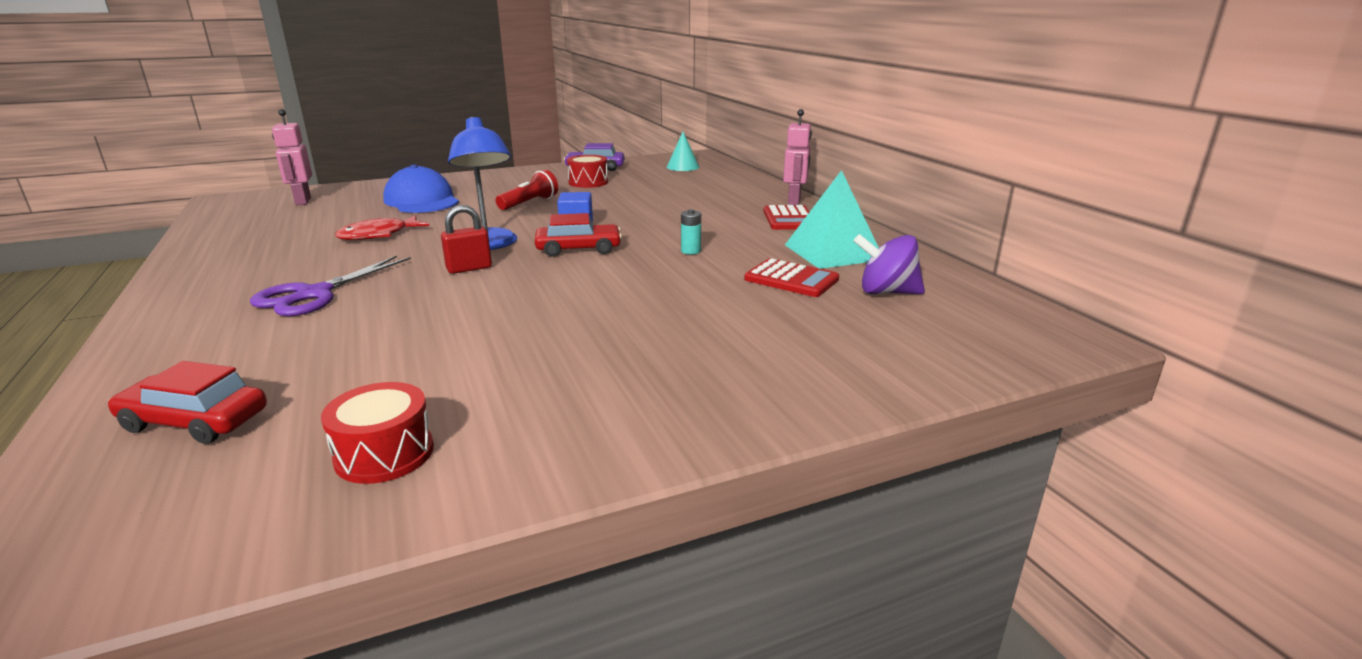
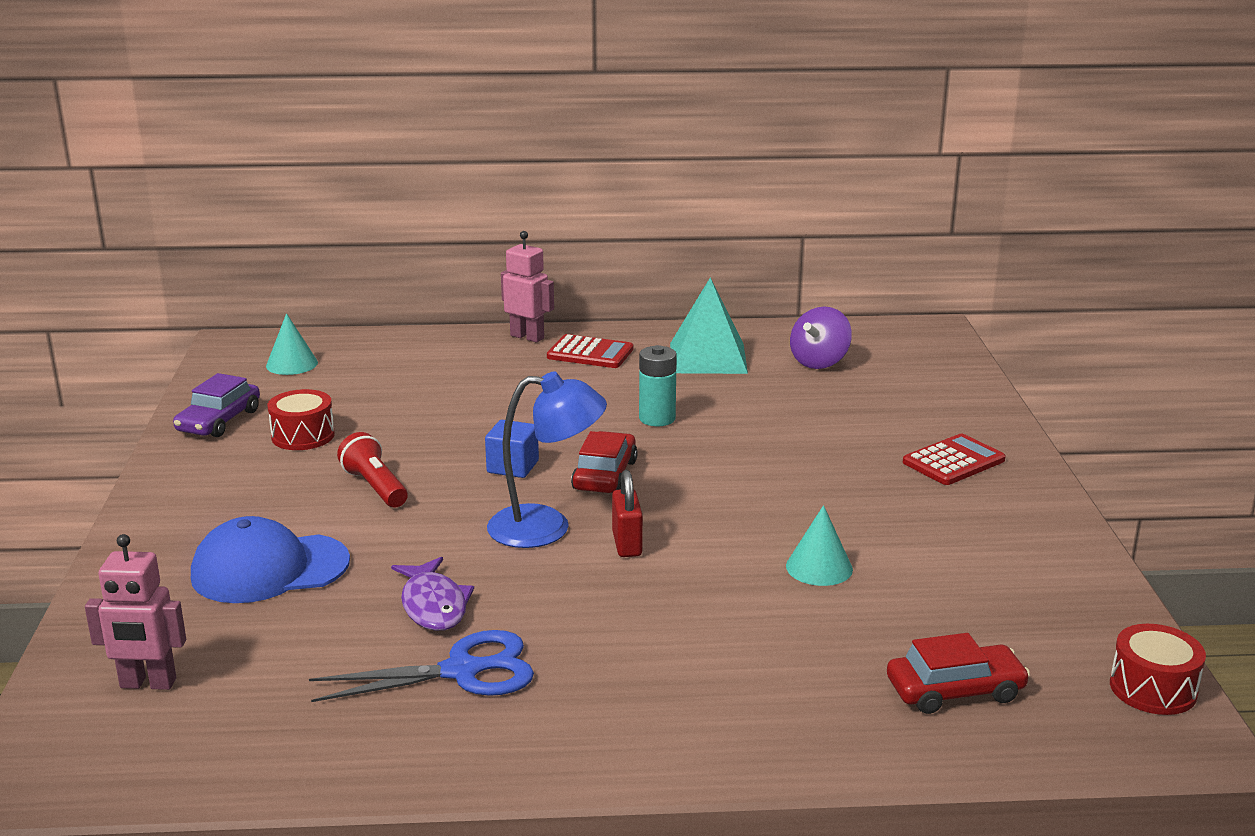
camera: 70 degrees left, 0 degrees up
red car [108,361,267,444] -> red car turned 135 degrees counterclockwise [887,633,1030,714]
purple scissors [250,255,411,316] -> none
red drum [321,382,434,484] -> red drum moved to [1110,624,1206,715]
red fish [335,215,429,240] -> purple fish [391,557,474,631]
turquoise battery [681,209,701,255] -> turquoise battery [639,345,677,426], size x1.60
red calculator [744,258,839,297] -> red calculator moved to [903,434,1006,485]
none -> blue scissors [309,630,534,702]
none -> turquoise cone [786,505,853,586]

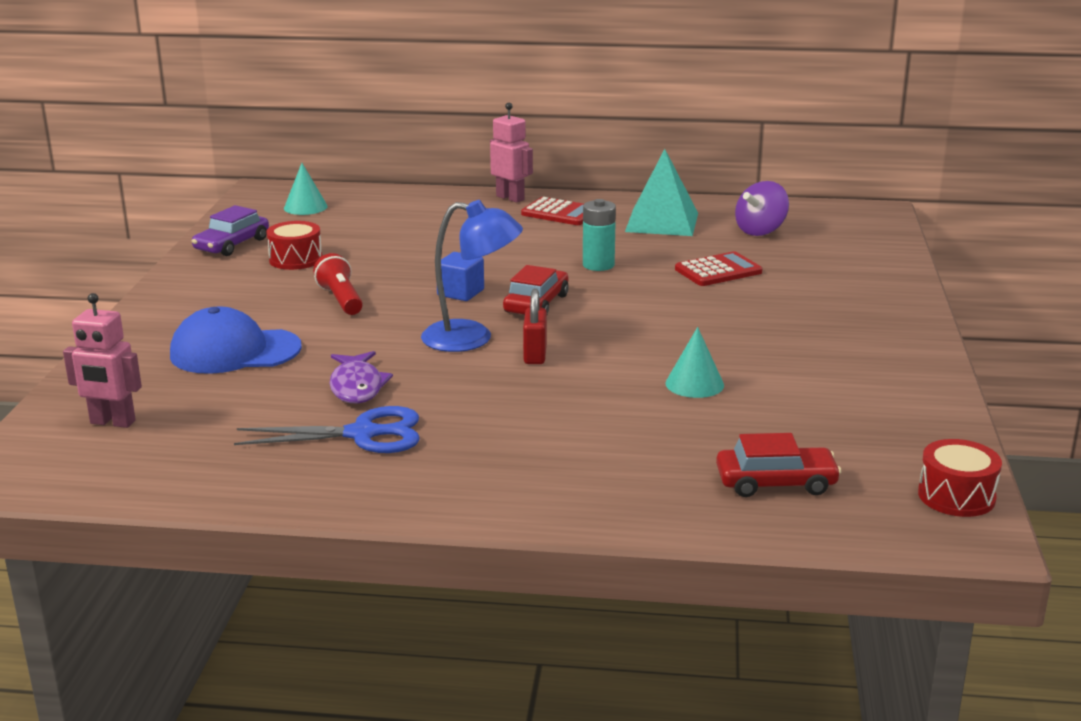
camera: 10 degrees right, 0 degrees up
red calculator [903,434,1006,485] -> red calculator moved to [675,251,763,286]

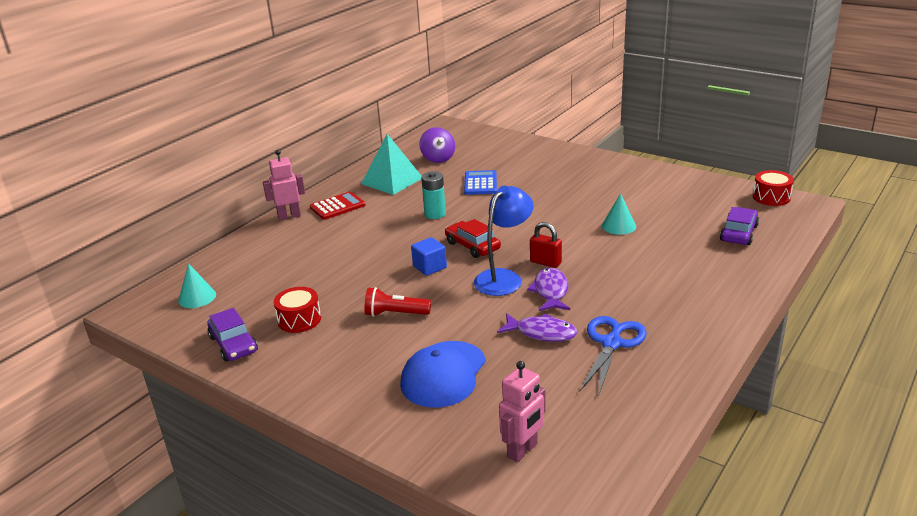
camera: 60 degrees left, 5 degrees up
red calculator [675,251,763,286] -> blue calculator [464,170,497,195]
red car [716,433,841,497] -> purple car [720,207,759,245]
none -> purple fish [527,268,570,311]

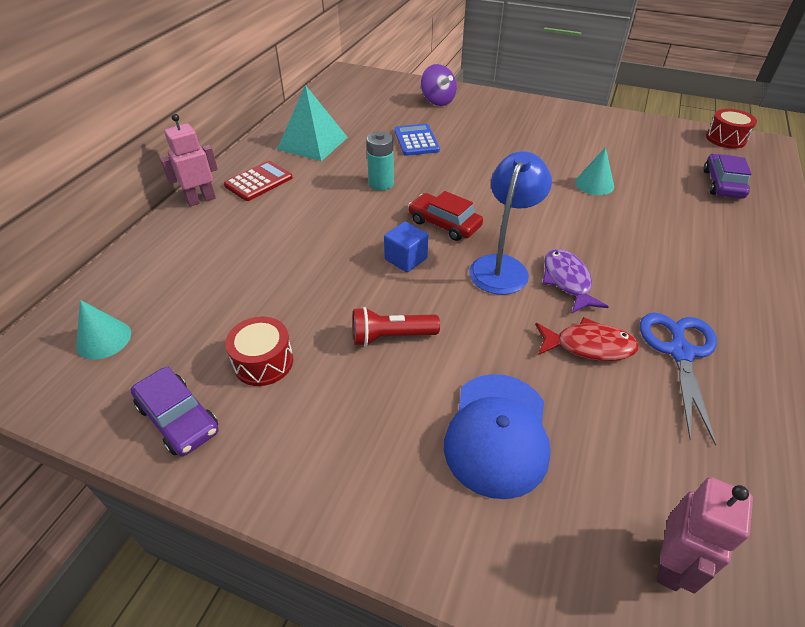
camera: 15 degrees left, 15 degrees up
purple spinning top [419,127,455,163] -> purple spinning top moved to [421,64,457,106]
purple fish [497,313,578,342] -> red fish [535,317,639,361]
red padlock [530,222,562,268] -> none

